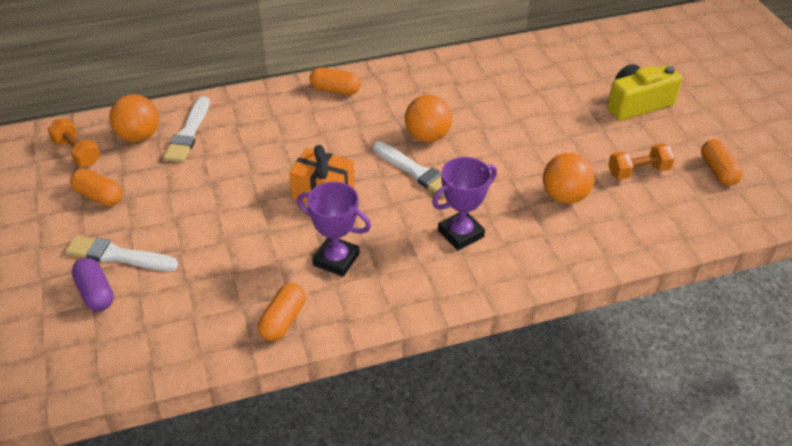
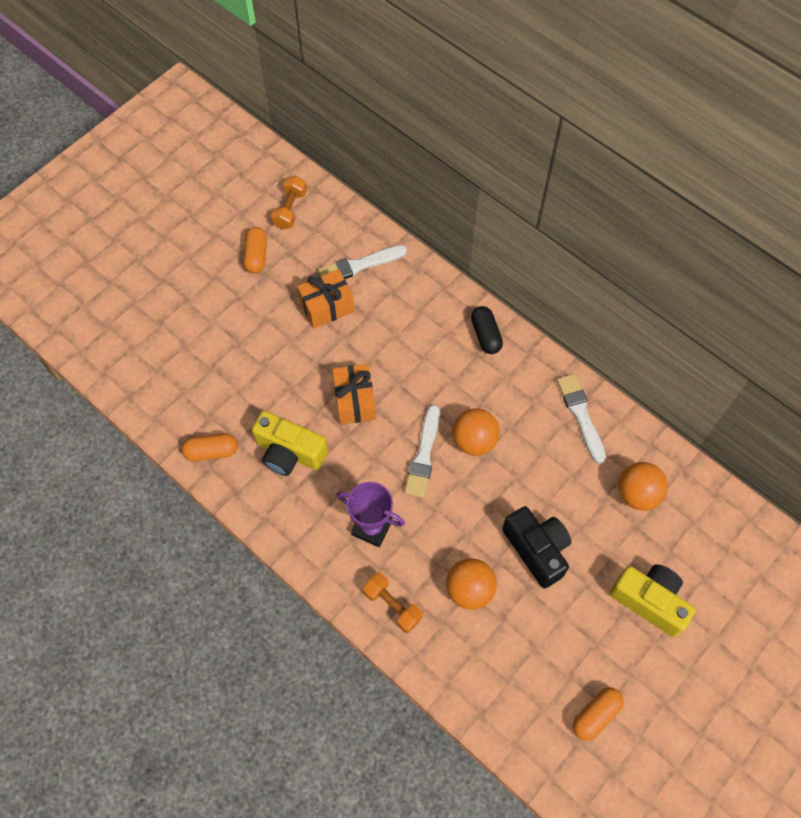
camera: 60 degrees right, 20 degrees up
white brush [65,235,178,271] -> white brush moved to [557,374,606,464]
purple capsule [72,258,114,311] -> none
orange ball [109,94,159,142] -> orange ball moved to [618,462,668,510]
purple trophy [297,182,371,277] -> yellow camera [252,411,328,476]
orange capsule [309,68,361,95] -> black capsule [471,306,503,354]
orange dumbbell [608,143,675,179] -> orange dumbbell moved to [363,572,423,633]
none -> orange gift [297,269,354,328]
none -> black camera [502,506,571,588]

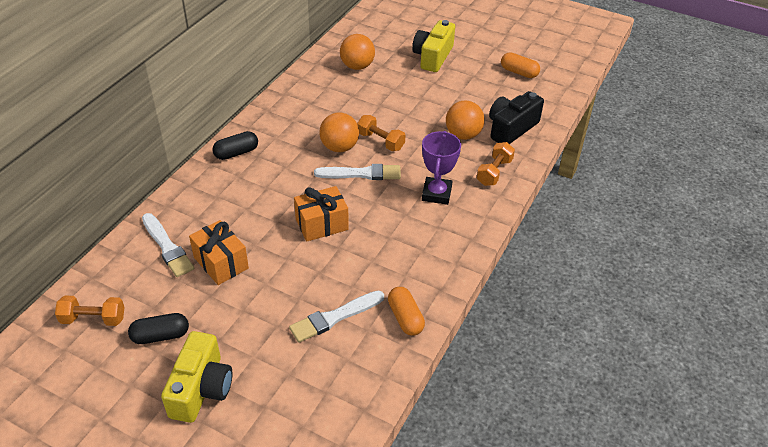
camera: 105 degrees left, 20 degrees down
orange capsule [243,227,267,274] -> black capsule [128,313,189,344]
yellow camera [252,411,328,476] -> yellow camera moved to [161,331,232,423]
black camera [502,506,571,588] -> black camera moved to [489,91,544,144]
white brush [557,374,606,464] -> white brush moved to [289,290,384,343]
none -> orange dumbbell [357,115,405,151]

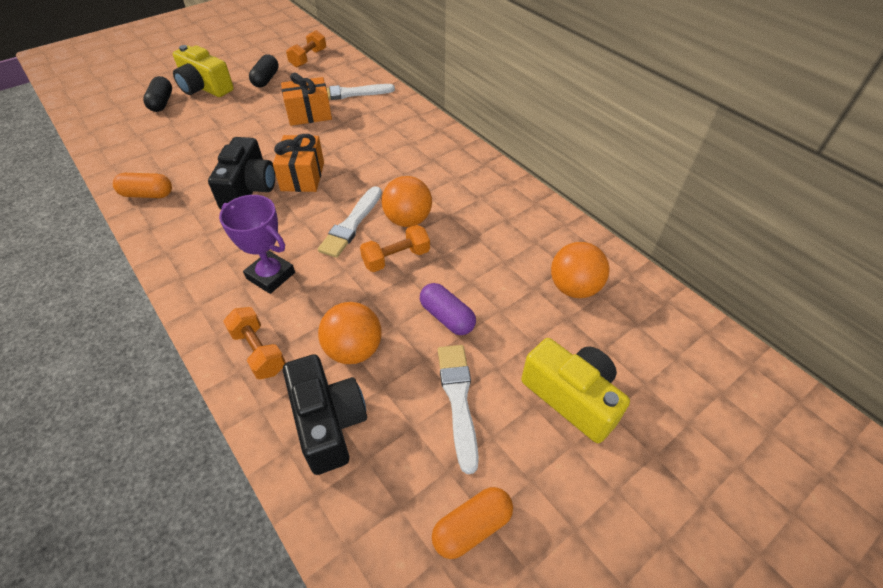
camera: 115 degrees right, 5 degrees up
black capsule [212,131,258,160] -> black capsule moved to [143,76,172,112]
white brush [289,290,384,343] -> white brush moved to [438,345,479,474]
none -> black camera [208,137,275,210]
none -> purple capsule [420,283,476,335]

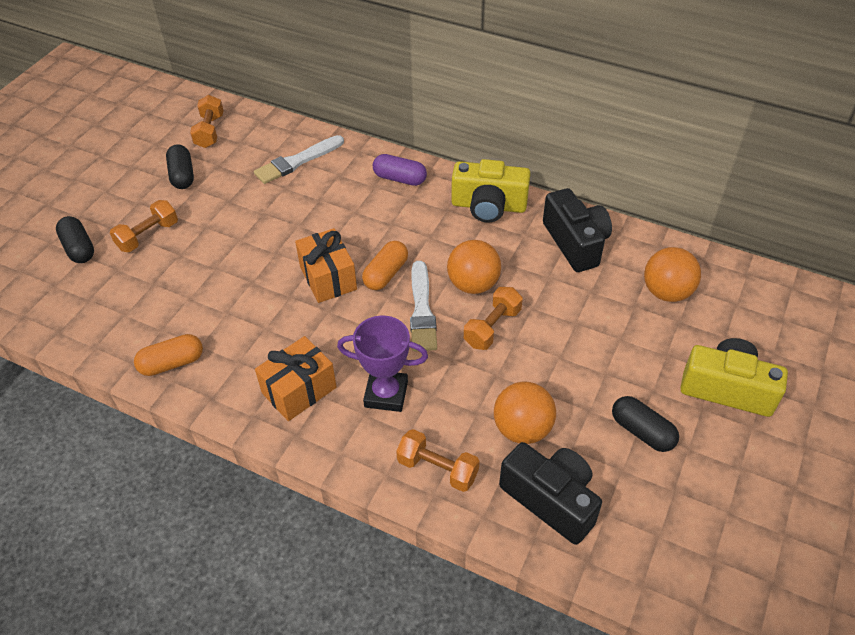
camera: 25 degrees left, 0 degrees up
yellow camera [173,45,234,97] -> yellow camera moved to [451,159,531,222]
black camera [208,137,275,210] -> black camera moved to [543,188,612,272]
orange gift [281,73,332,126] -> orange gift moved to [255,336,337,421]
purple capsule [420,283,476,335] -> purple capsule moved to [373,154,427,186]
orange capsule [432,487,513,559] -> orange capsule moved to [362,241,408,290]
white brush [438,345,479,474] -> black capsule [612,396,679,452]
none -> orange dumbbell [110,200,178,252]

